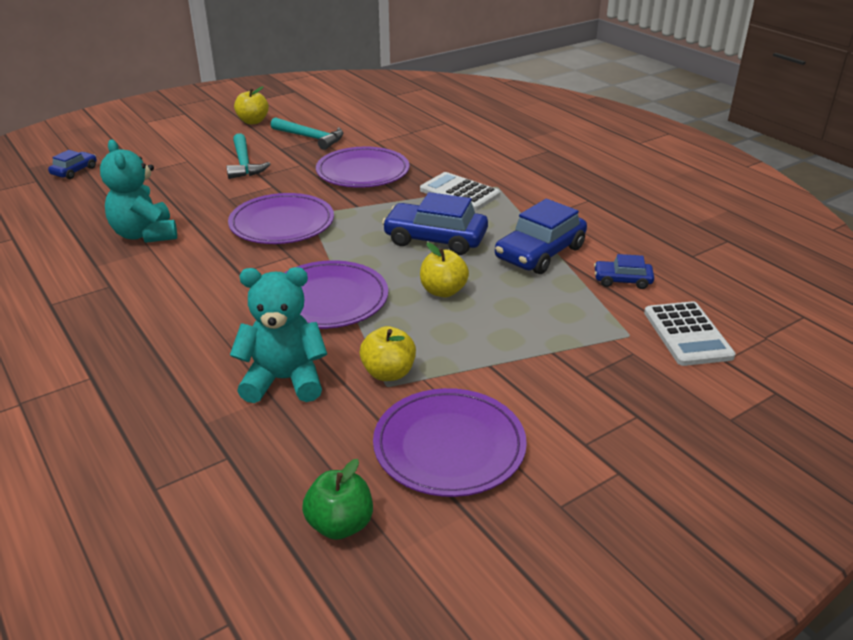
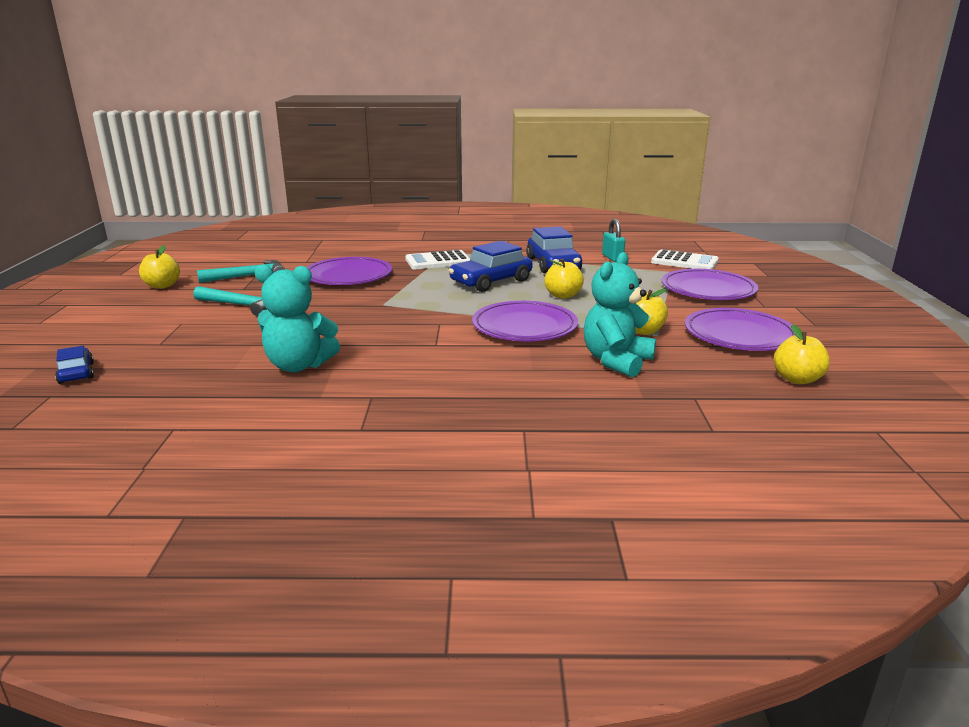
camera: 55 degrees left, 10 degrees down
purple plate [228,193,334,244] -> purple plate moved to [662,269,758,300]
green apple [302,459,373,540] -> yellow apple [774,324,830,384]
blue car [594,254,654,289] -> turquoise padlock [602,219,625,262]

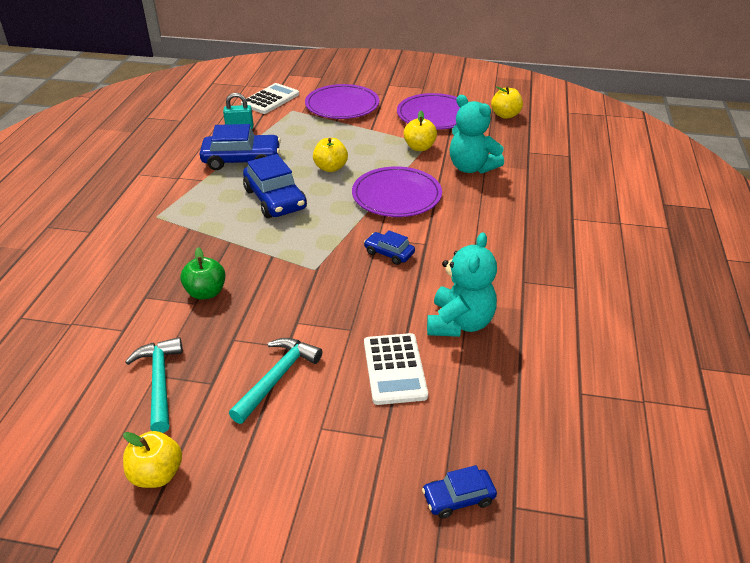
camera: 80 degrees left, 15 degrees up
purple plate [307,257,392,285] -> green apple [180,247,225,300]
white calculator [405,250,470,270] -> white calculator moved to [364,333,428,405]
none -> blue car [364,230,415,265]

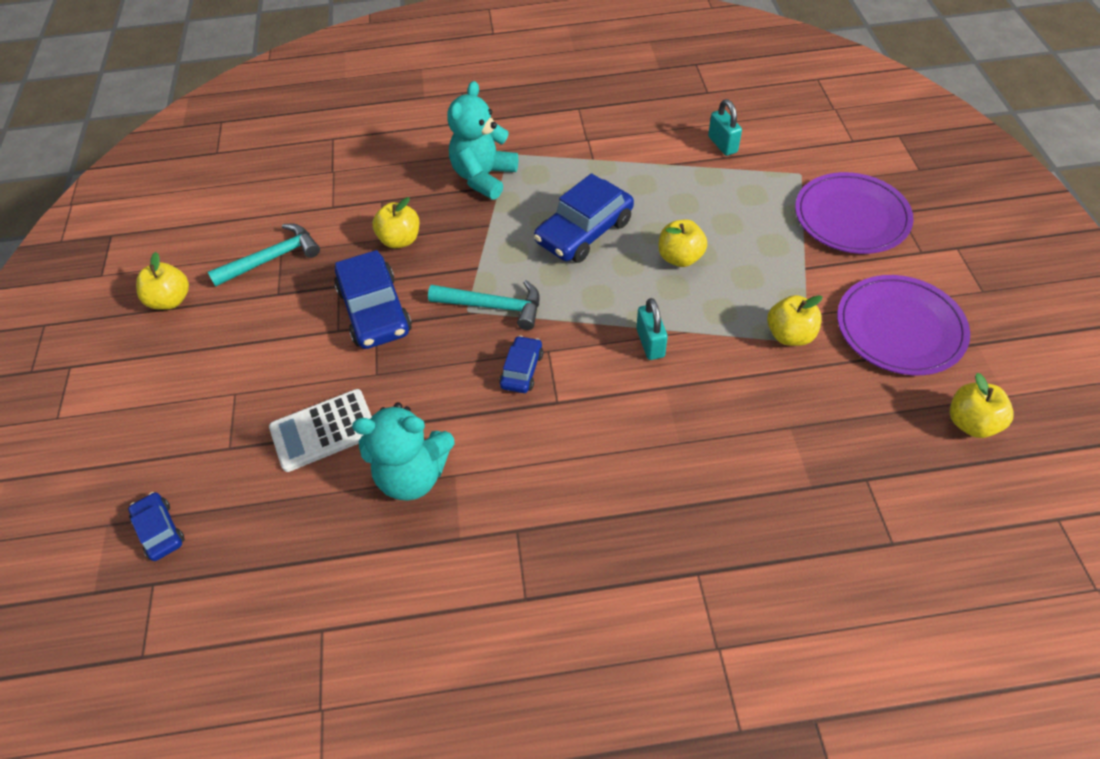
camera: 75 degrees right, 15 degrees up
green apple [180,247,225,300] -> yellow apple [372,197,419,248]
blue car [200,124,281,170] -> blue car moved to [334,250,412,349]
turquoise hammer [229,338,323,424] -> turquoise hammer moved to [428,280,540,330]
white calculator [241,83,299,114] -> none
purple plate [352,166,442,217] -> turquoise padlock [637,298,668,360]
turquoise teddy bear [450,95,504,173] -> turquoise teddy bear moved to [447,81,518,199]

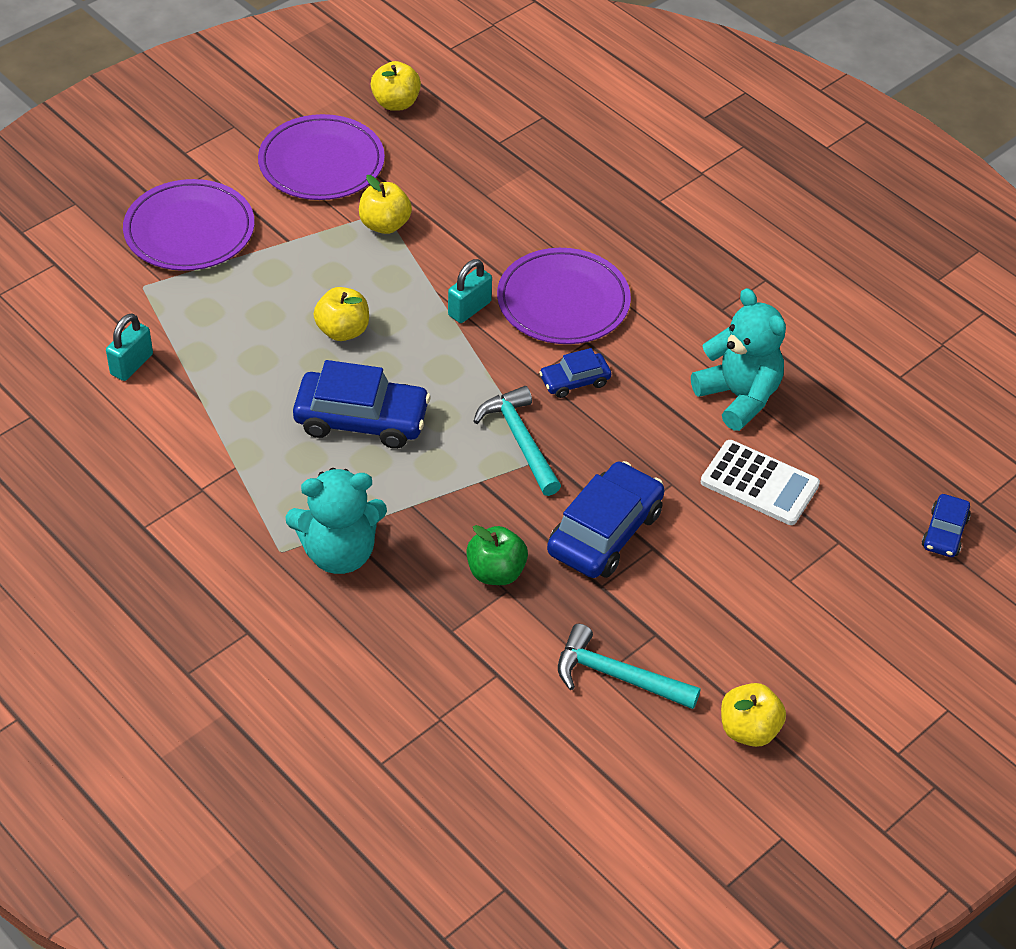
camera: 130 degrees left, 5 degrees down
yellow apple [372,197,419,248] -> green apple [466,525,528,585]
none -> purple plate [497,248,631,344]

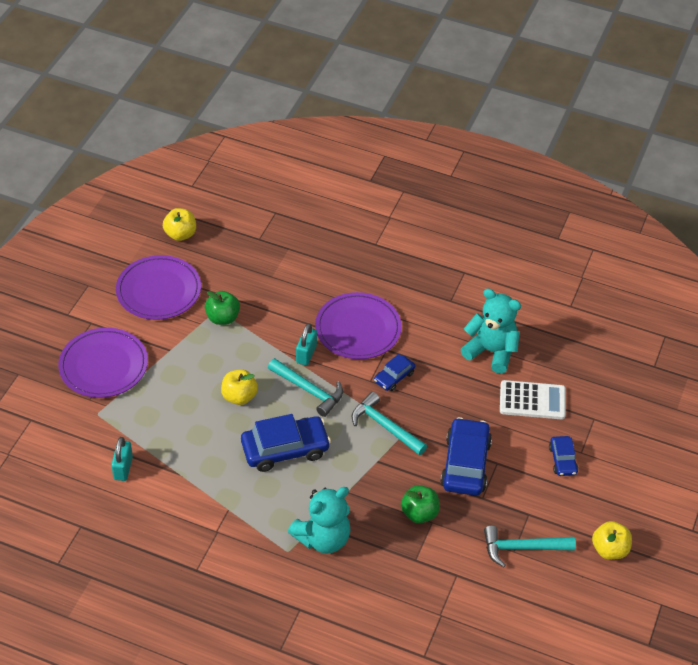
camera: 25 degrees left, 0 degrees up
yellow apple [359,175,412,234] -> green apple [205,291,240,325]
blue car [922,494,971,557] -> blue car moved to [549,436,578,476]
none -> turquoise hammer [268,358,343,417]

